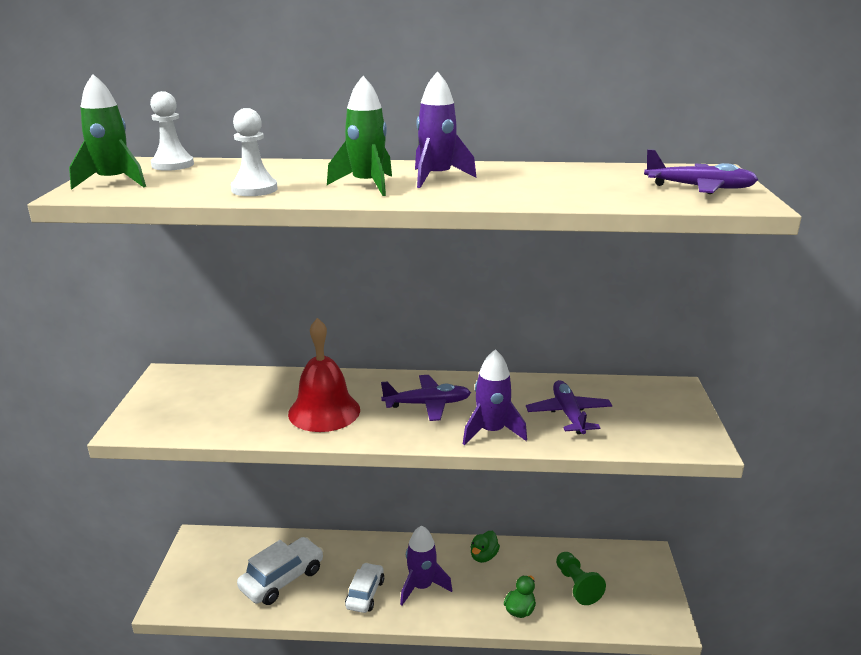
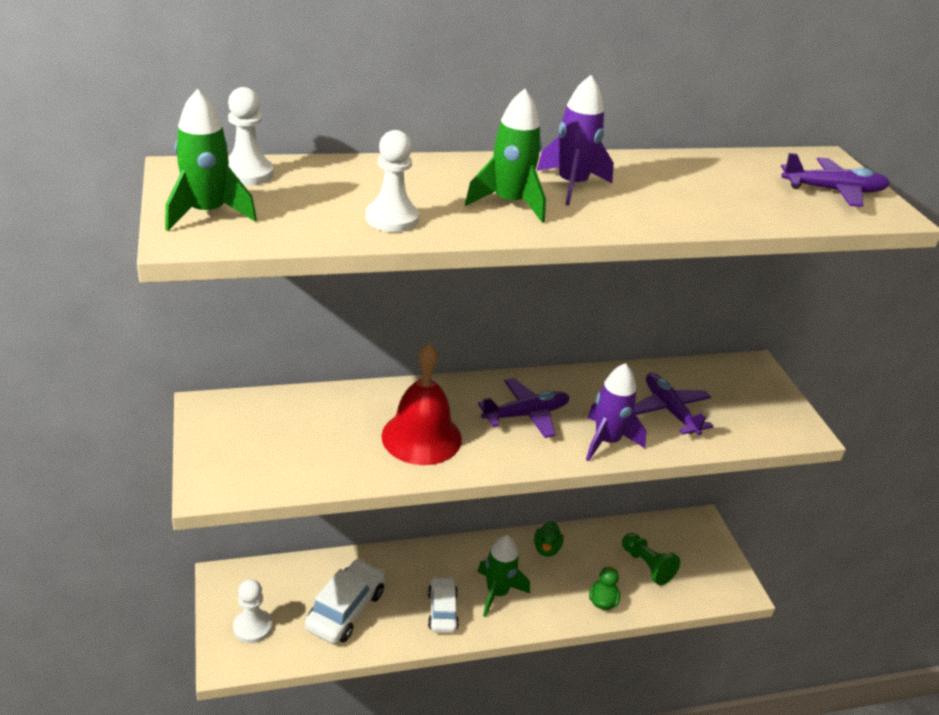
camera: 20 degrees left, 10 degrees up
purple rocket [400,525,452,605] -> green rocket [477,535,530,617]
none -> white pawn [233,579,272,643]

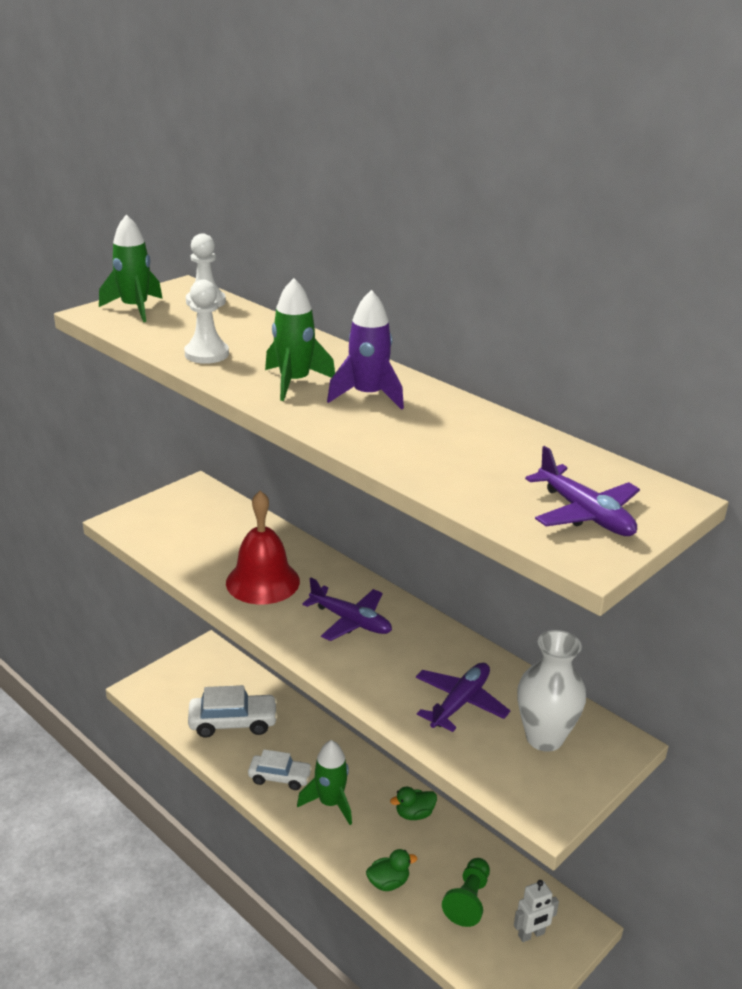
camera: 60 degrees right, 5 degrees down
white pawn [233,579,272,643] -> none
white car [428,577,459,633] -> white car turned 45 degrees clockwise [248,749,312,790]
purple rocket [586,363,646,462] -> none
none -> white robot [514,880,559,942]
none -> white vase [517,630,586,752]

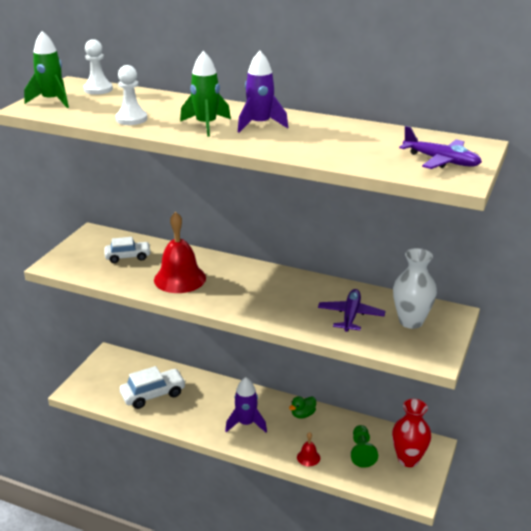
camera: 20 degrees left, 0 degrees up
white car [248,749,312,790] -> white car moved to [104,237,151,263]
green rocket [297,740,352,825] -> purple rocket [225,377,267,432]
purple plane [302,578,392,641] -> none
green duck [366,849,417,891] -> red bell [297,432,320,466]
white robot [514,880,559,942] -> red vase [392,399,431,467]

